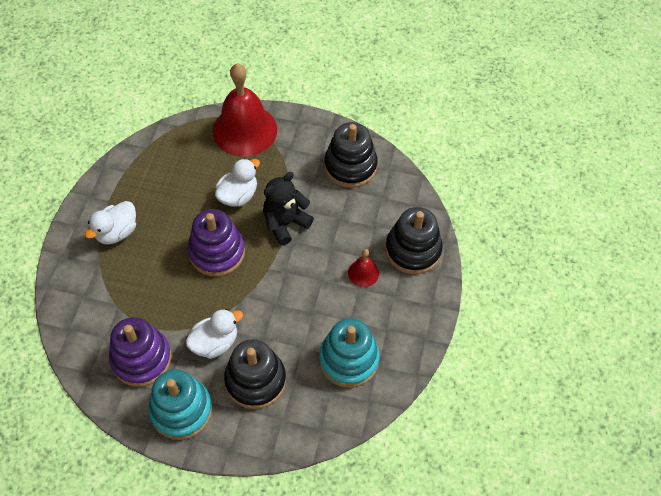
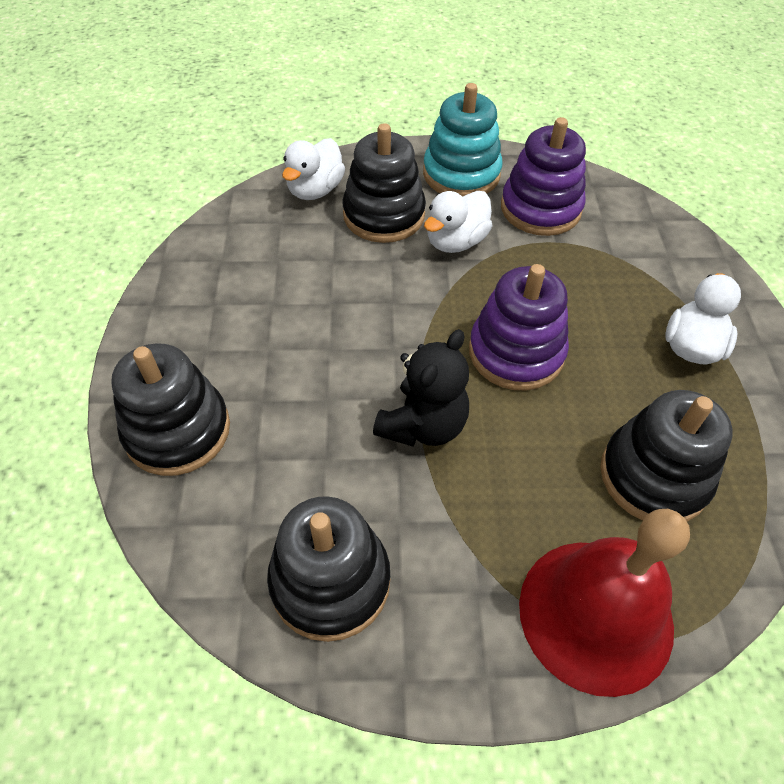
camera: 165 degrees right, 5 degrees down
white duck [215,158,260,207] -> white duck moved to [282,138,345,200]
turquoise stacking toy [319,318,380,388] -> none
red bell [348,249,379,287] -> none
none -> black stacking toy [600,390,733,522]

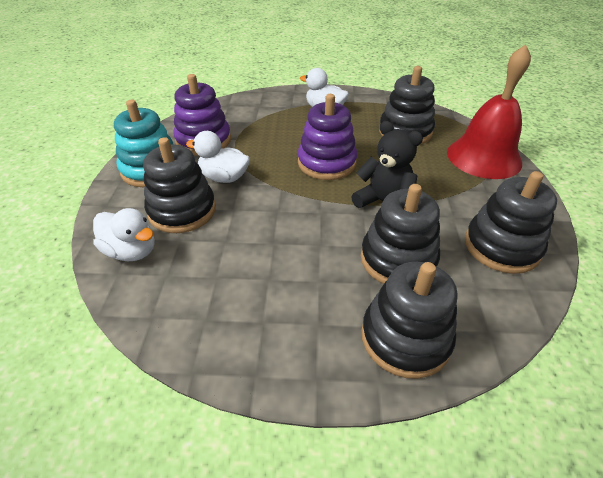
camera: 85 degrees left, 10 degrees down
white duck [424,191,492,253] -> white duck turned 150 degrees clockwise [186,131,250,183]
none -> black stacking toy [361,184,440,284]

